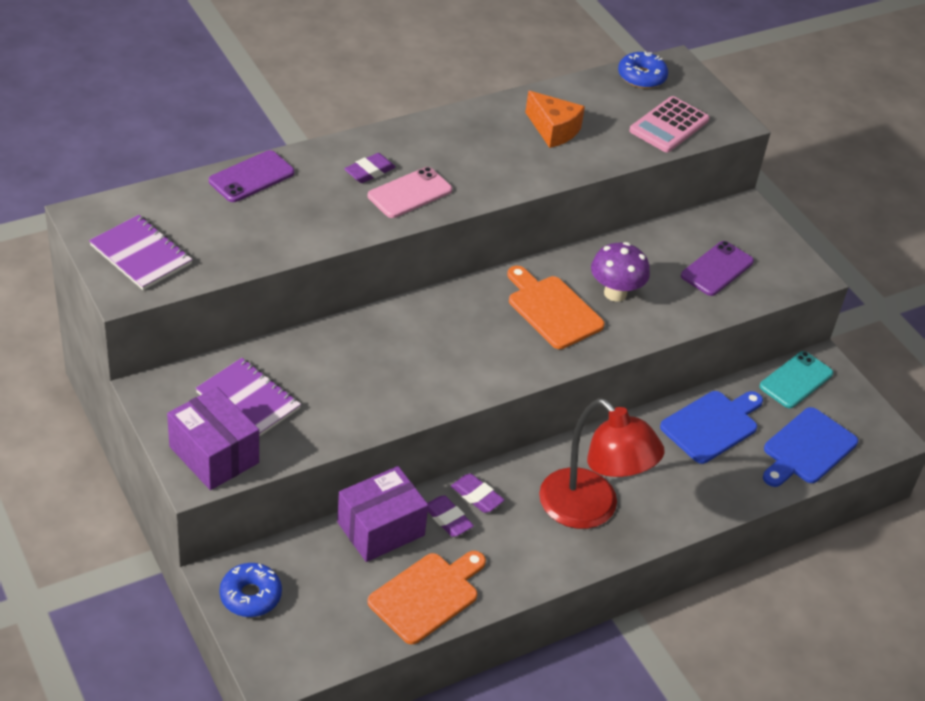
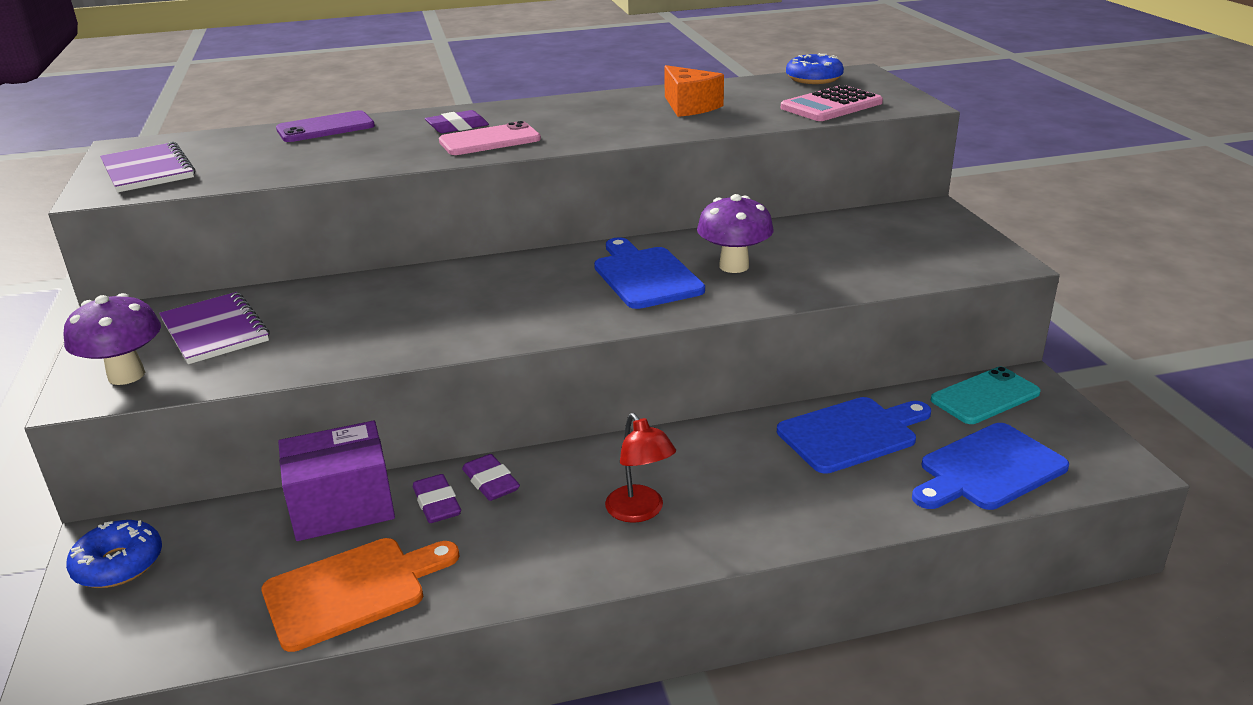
camera: 20 degrees right, 15 degrees down
purple box [167,387,259,490] -> purple mushroom [63,293,161,385]
orange cutting board [507,266,604,349] -> blue cutting board [594,237,705,309]
red lamp [539,398,665,529] -> red lamp [605,413,676,523], size x0.52
purple phone [681,241,754,296] -> none

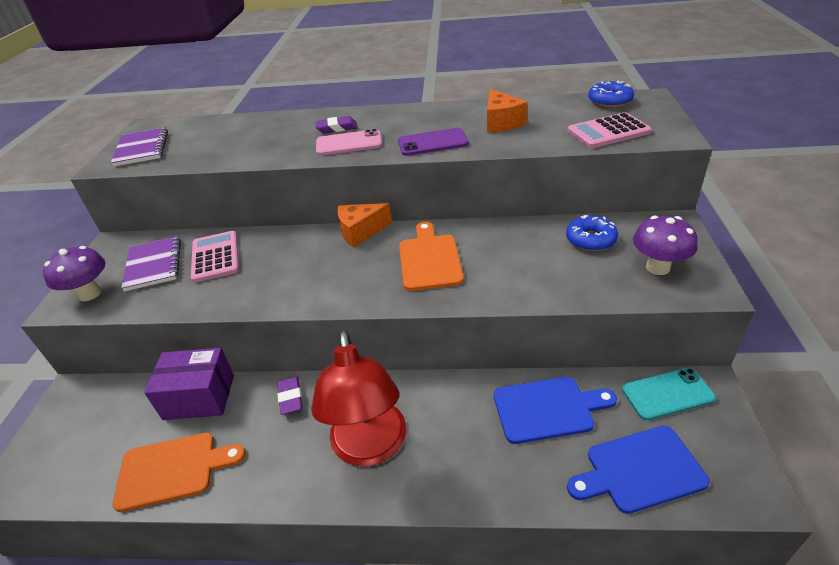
camera: 20 degrees right, 10 degrees up
blue donut [66,520,162,588] -> blue donut moved to [566,215,618,251]
purple phone [276,110,375,142] -> purple phone moved to [398,128,469,156]
purple eraser [413,474,461,523] -> none
blue cutting board [594,237,705,309] -> orange cutting board [399,222,464,291]
red lamp [605,413,676,523] -> red lamp [311,330,406,467], size x1.93
purple mushroom [697,194,773,273] -> purple mushroom moved to [633,216,697,275]
none -> pink calculator [191,231,239,283]
none -> orange cheese [337,203,392,248]

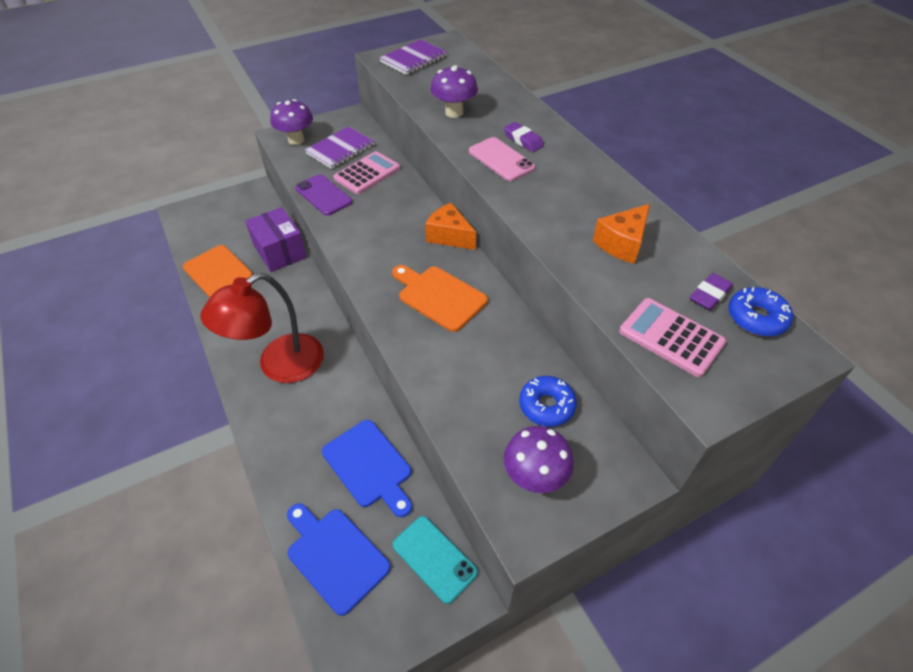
camera: 55 degrees right, 10 degrees up
purple eraser [277,376,303,415] -> purple eraser moved to [690,273,733,310]
purple phone [398,128,469,156] -> purple phone moved to [295,174,352,216]
orange cutting board [399,222,464,291] -> orange cutting board turned 105 degrees counterclockwise [392,265,488,332]
none -> purple mushroom [431,65,478,118]

